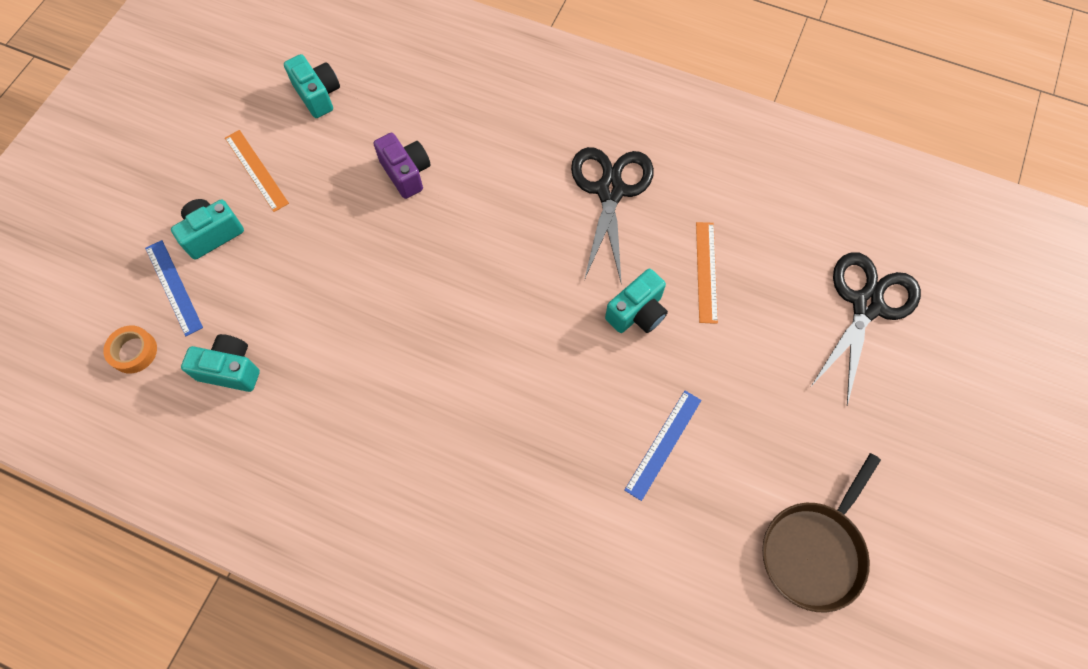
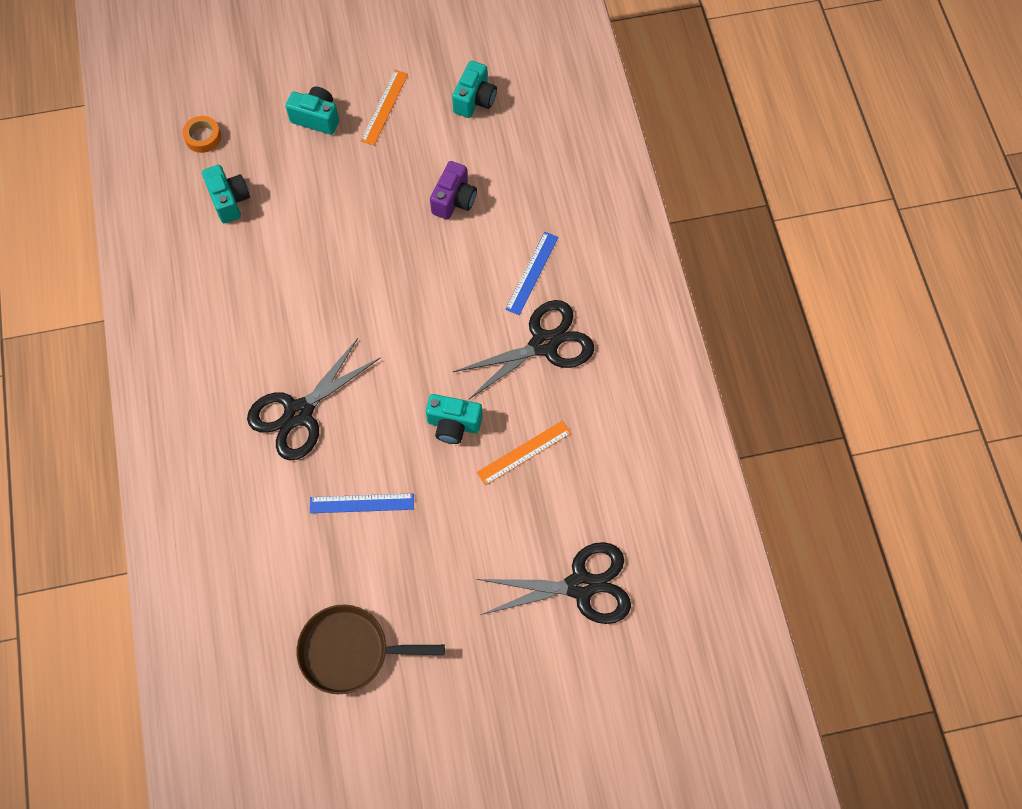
camera: 55 degrees right, 0 degrees up
blue ruler [145,240,203,336] -> blue ruler moved to [505,232,559,315]
none -> black scissors [247,338,381,461]

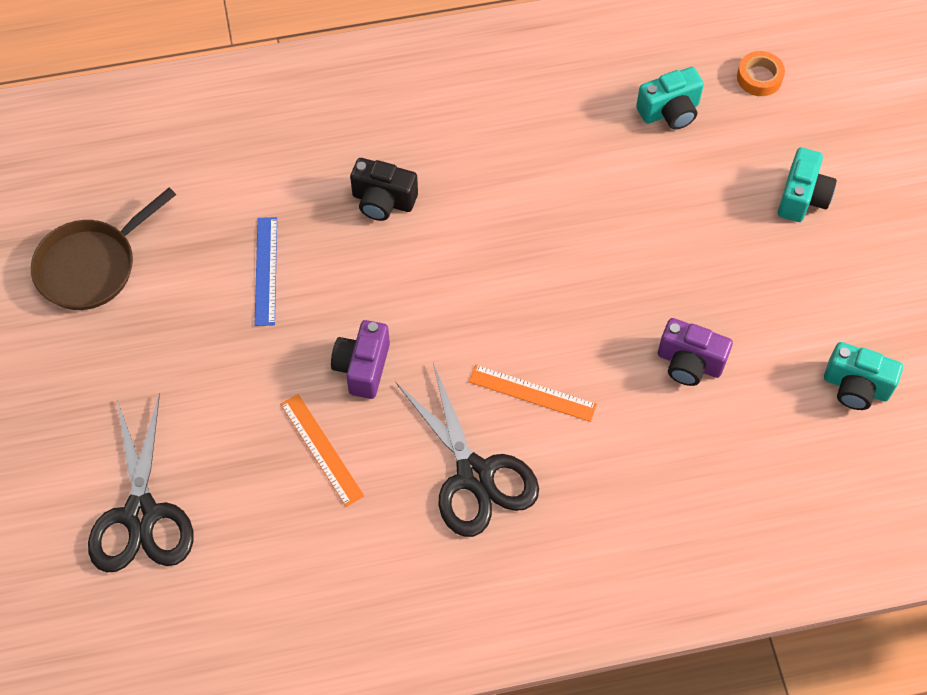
camera: 90 degrees right, 5 degrees down
black scissors [247,338,381,461] -> black camera [350,158,418,221]
brown pan [297,604,445,694] -> brown pan turned 135 degrees counterclockwise [31,187,176,310]
orange ruler [361,70,408,145] -> orange ruler moved to [469,364,597,422]
turquoise camera [426,394,482,444] -> purple camera [331,320,390,399]
blue ruler [505,232,559,315] -> none

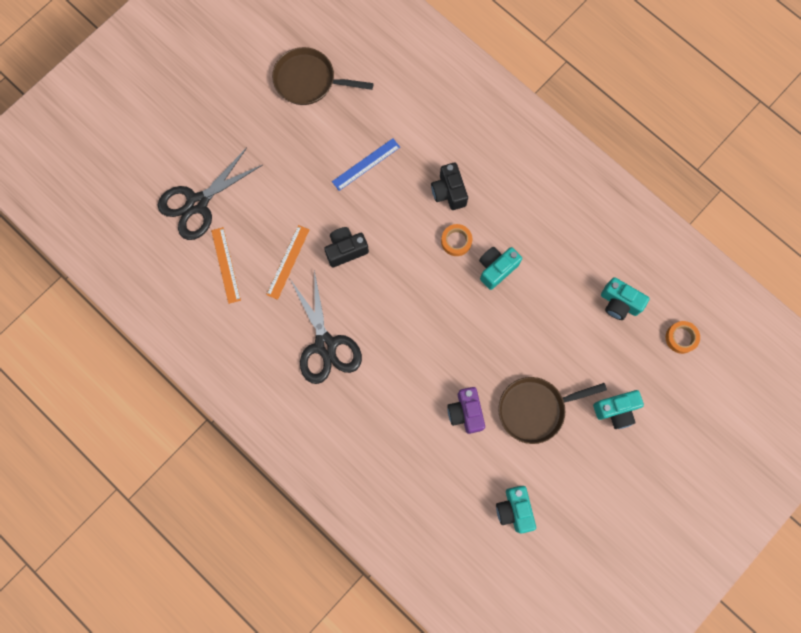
camera: 55 degrees right, 15 degrees up
purple camera [331,320,390,399] -> black camera [324,227,369,267]
black scissors [396,363,539,537] -> black scissors turned 45 degrees counterclockwise [290,270,362,384]
orange ruler [469,364,597,422] -> orange ruler moved to [211,227,241,304]
none -> orange tape [441,224,473,256]
none -> turquoise camera [479,247,522,290]
none -> brown pan [498,377,607,444]

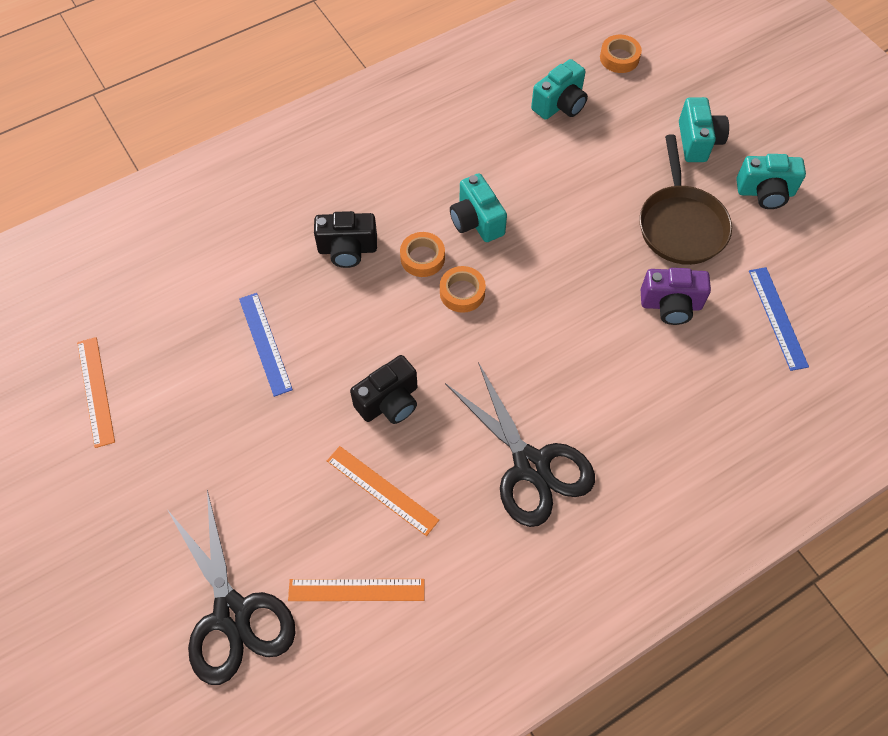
camera: 75 degrees left, 15 degrees down
brown pan [272,47,374,105] -> orange ruler [77,337,115,448]
black scissors [290,270,362,384] -> black scissors turned 60 degrees clockwise [445,362,595,527]
black camera [324,227,369,267] -> black camera turned 120 degrees counterclockwise [350,355,417,424]
turquoise camera [496,486,536,533] -> turquoise camera moved to [736,154,806,209]
none -> orange tape [440,266,486,313]
none -> blue ruler [749,267,809,371]

